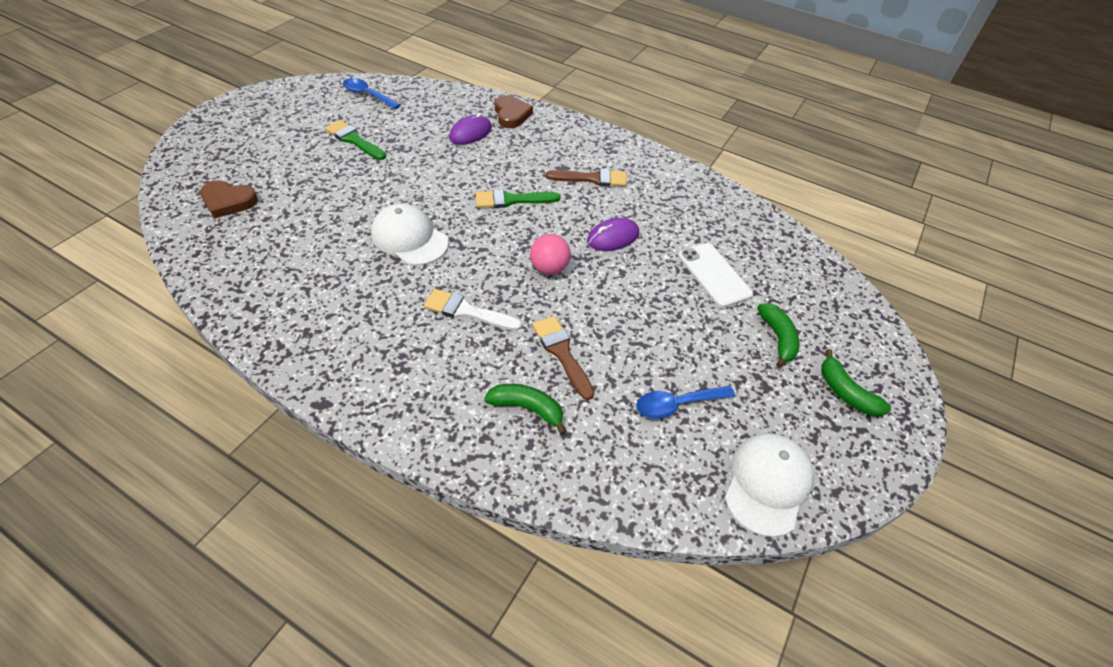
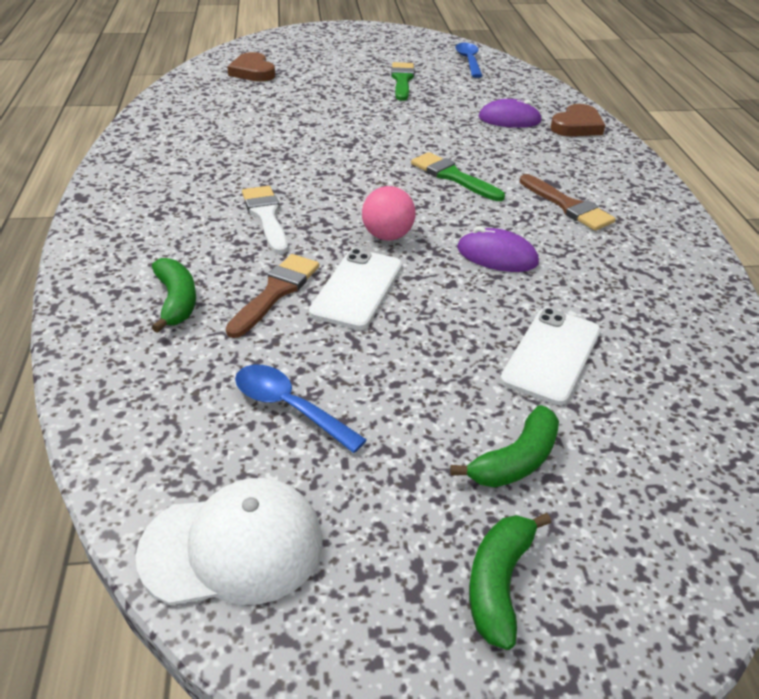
camera: 55 degrees right, 10 degrees down
white cap [371,203,449,266] -> none
none -> white phone [309,249,402,330]

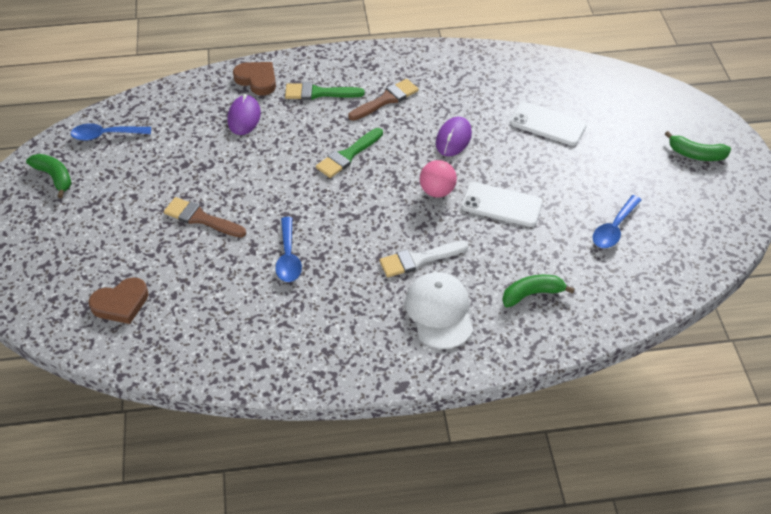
camera: 90 degrees left, 10 degrees up
white cap [135,478,323,605] -> white cap moved to [405,272,474,349]
brown brush [226,254,320,338] -> brown brush moved to [164,197,246,238]
green brush [391,62,414,101] -> green brush moved to [285,82,365,100]
green banana [450,405,559,487] -> green banana moved to [26,154,71,198]
none -> blue spoon [275,217,302,282]

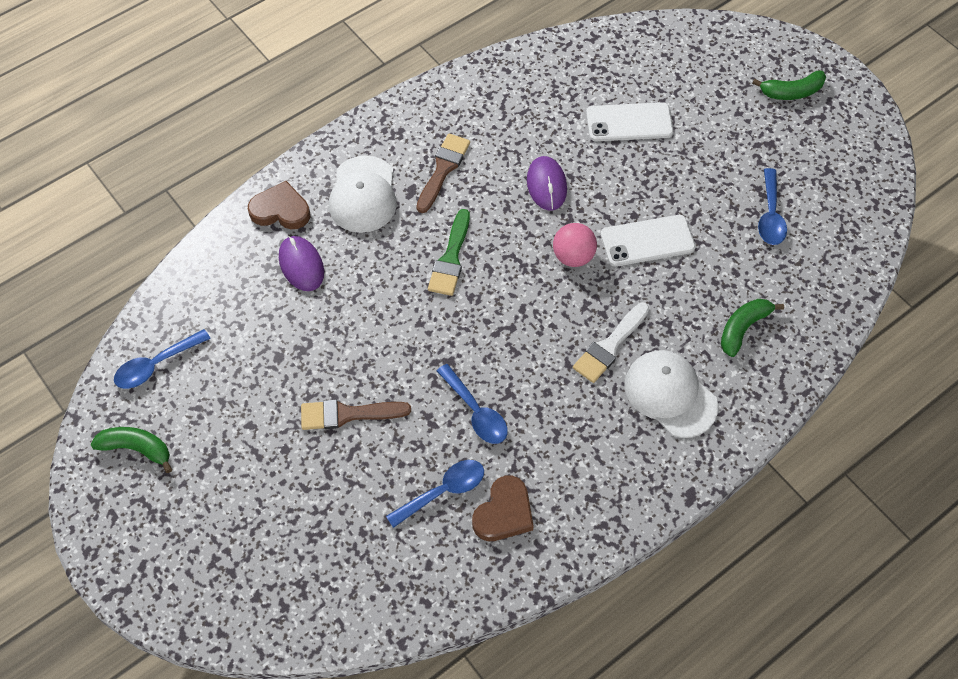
camera: 30 degrees left, 10 degrees up
brown heart [89,277,149,324] -> brown heart moved to [472,476,534,541]
green brush [285,82,365,100] -> white cap [329,155,397,233]
none -> blue spoon [386,460,484,528]

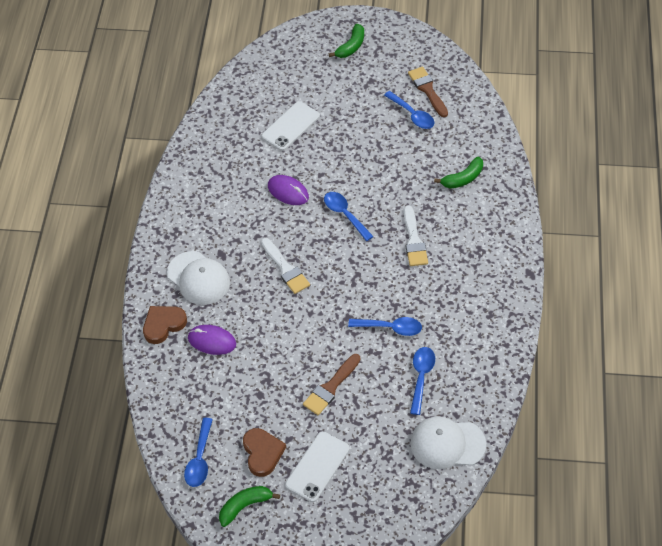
camera: 45 degrees left, 5 degrees down
brown brush [416,133,470,213] -> brown brush moved to [408,67,448,117]
green brush [428,209,470,296] -> white brush [261,238,310,294]
brown heart [472,476,534,541] -> brown heart moved to [243,428,286,477]
pink ball [553,223,597,267] -> blue spoon [324,192,374,241]
white phone [601,215,696,267] -> white phone moved to [285,431,350,502]
white cap [624,350,718,438] -> white cap moved to [410,416,486,469]
green banana [721,299,784,357] -> green banana turned 120 degrees counterclockwise [434,156,483,189]

